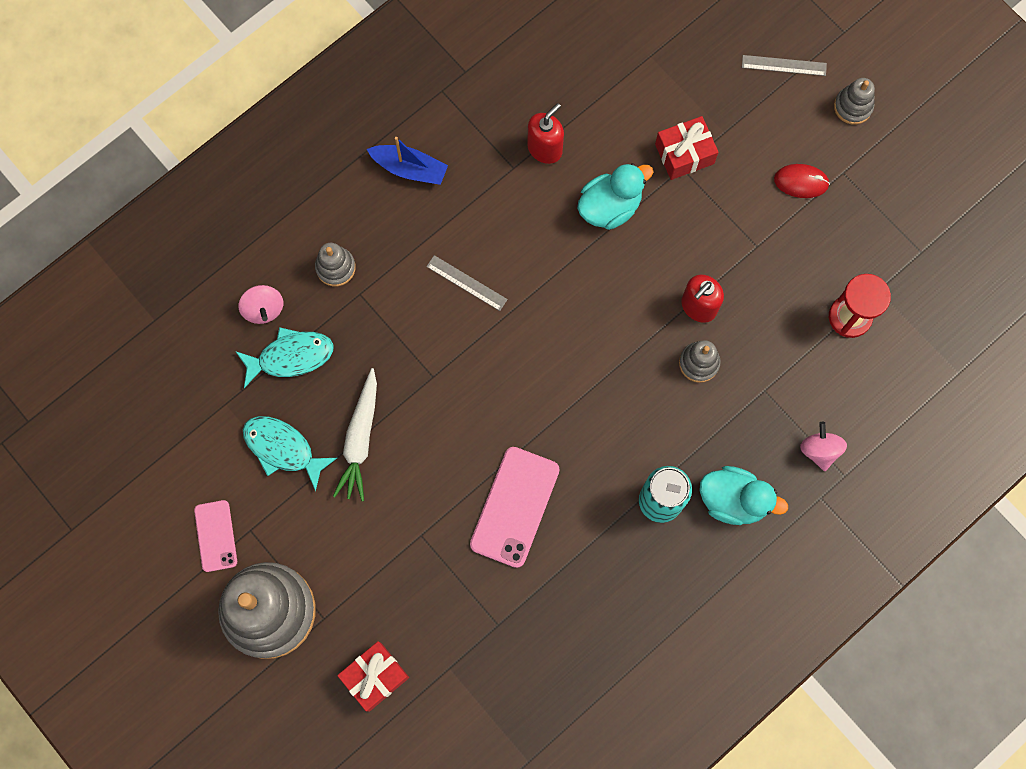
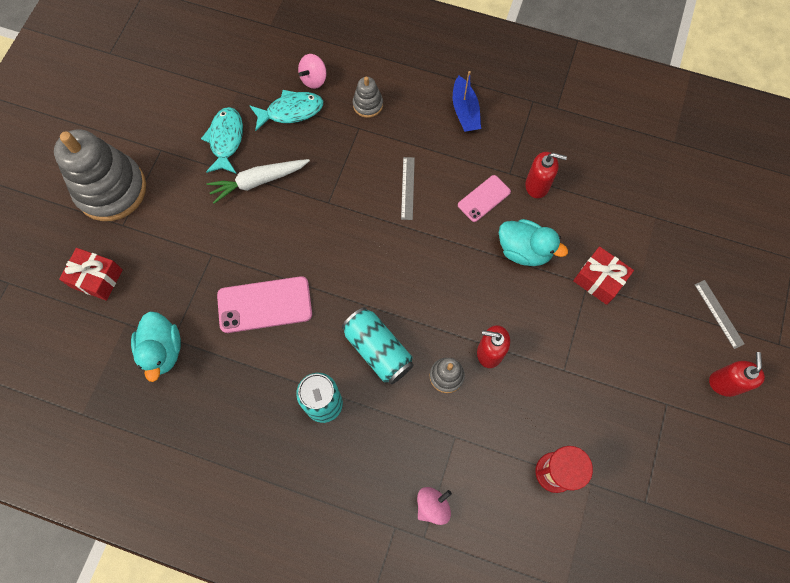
camera: 60 degrees right, 5 degrees down
pink phone [194,500,237,572] -> pink phone moved to [458,175,511,222]
turquoise fish [235,327,333,388] -> turquoise fish turned 60 degrees counterclockwise [250,90,323,131]
turquoise duck [699,466,788,525] -> turquoise duck moved to [131,311,181,382]
red mouse [774,164,830,198] -> none
grey stacking toy [834,78,875,124] -> red soap dispenser [709,352,765,397]
none -> turquoise can [342,307,414,384]

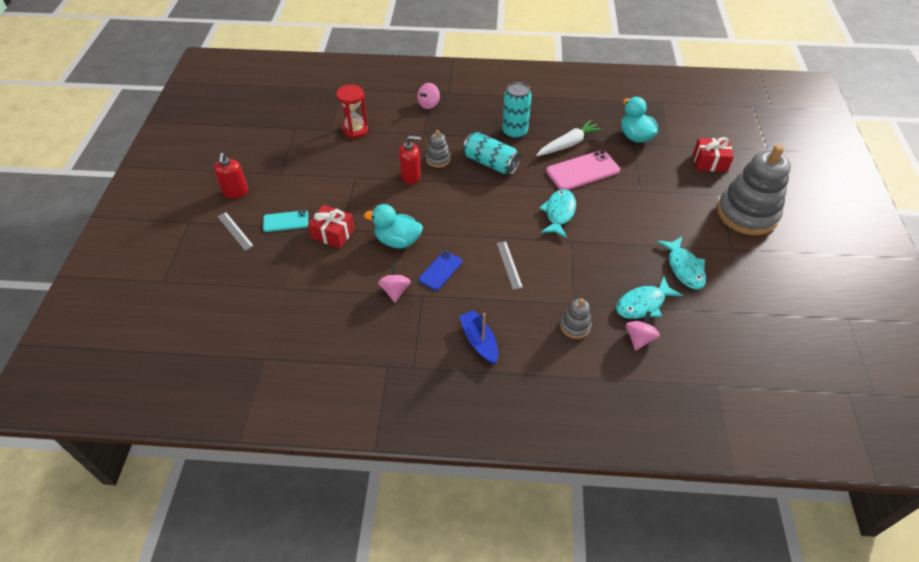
camera: 165 degrees right, 20 degrees down
white carrot [207,159,310,204] -> white carrot moved to [536,120,603,156]
pink phone [458,175,511,222] -> blue phone [419,251,462,290]
red soap dispenser [525,152,567,198] -> pink spinning top [378,263,411,302]
none -> turquoise phone [263,210,308,232]
none -> turquoise fish [539,189,576,238]

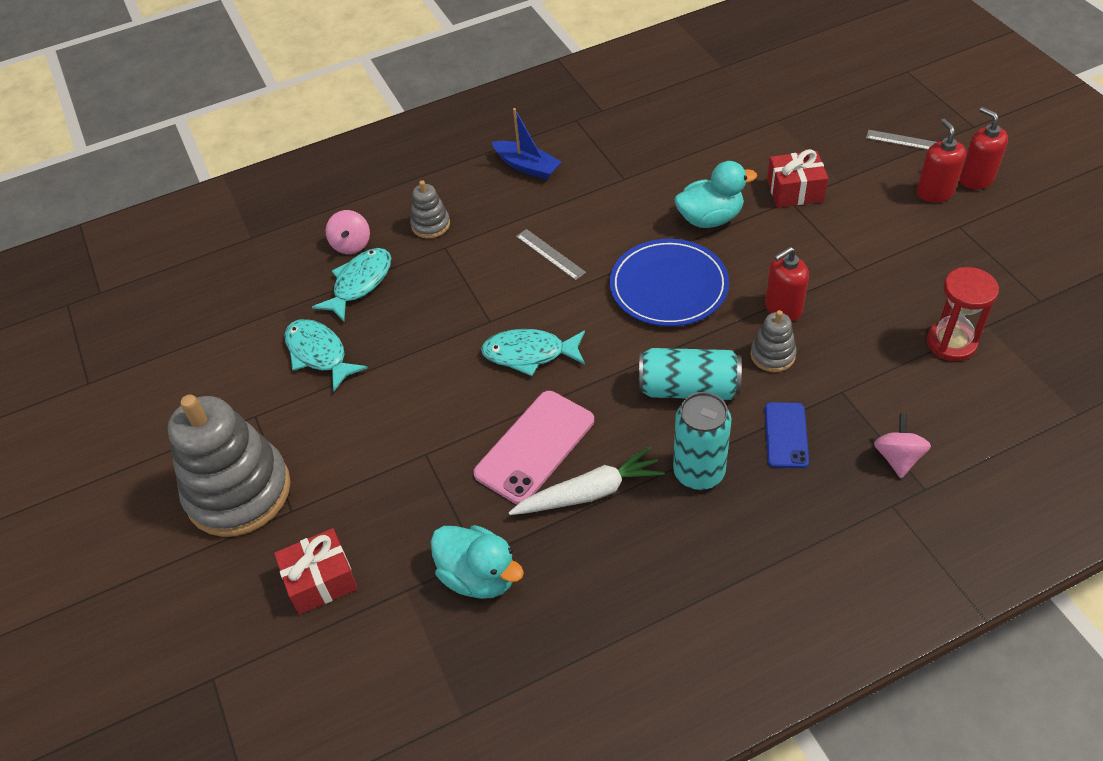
camera: 155 degrees right, 0 degrees up
turquoise phone [263,210,308,232] -> none
pink spinning top [378,263,411,302] -> none
blue phone [419,251,462,290] -> blue phone moved to [765,402,809,468]
white carrot [536,120,603,156] -> white carrot turned 135 degrees counterclockwise [509,446,665,515]
turquoise fish [539,189,576,238] -> turquoise fish turned 105 degrees clockwise [481,329,585,376]
none -> blue plate [610,239,729,326]
none -> red soap dispenser [916,119,966,202]

